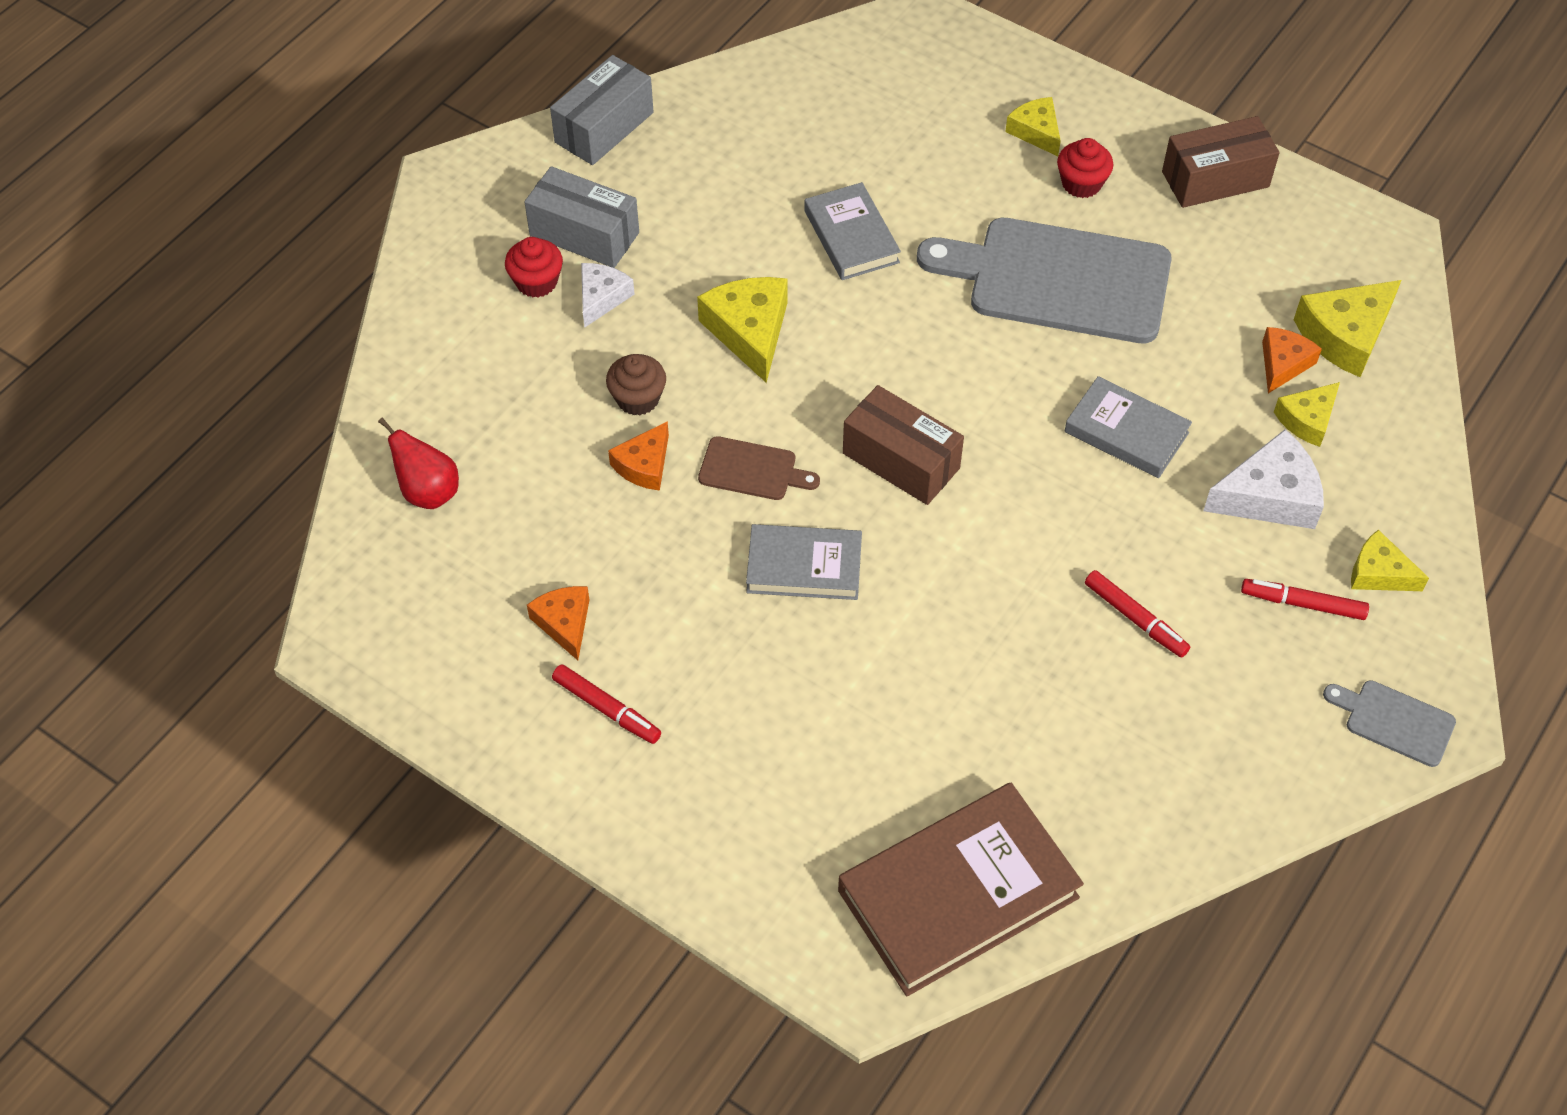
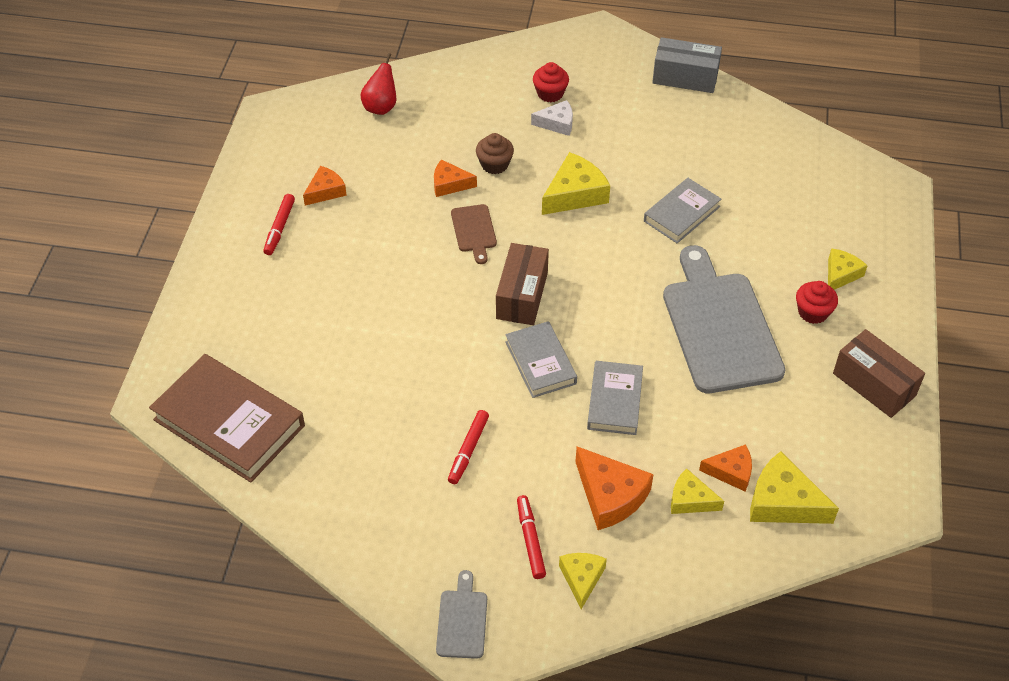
camera: 65 degrees right, 5 degrees down
grey box [525,166,639,268] -> none
grey book [746,524,862,600] -> grey book moved to [505,321,577,398]
white cheese [1203,429,1324,529] -> orange cheese [575,446,654,530]

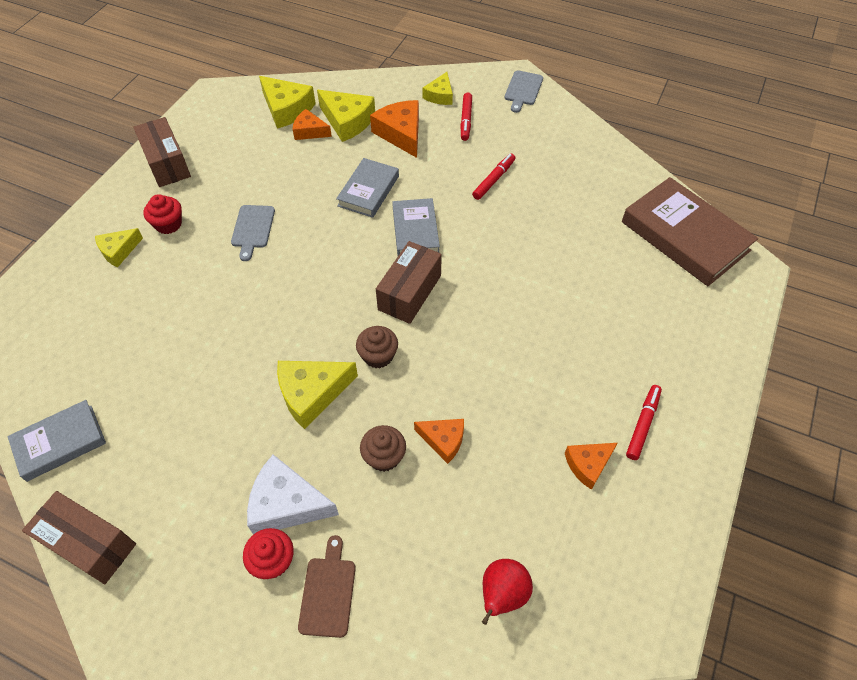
camera: 165 degrees left, 5 degrees up
brown cutting board [451,204,497,264] -> brown cutting board moved to [298,535,356,638]
white cheese [531,100,573,136] -> white cheese [247,454,339,535], size x1.61
grey book [644,178,721,243] -> grey book moved to [7,400,106,482]
grey box [652,37,722,93] -> brown box [22,491,136,584]
grey cutting board [663,245,785,393] -> grey cutting board [231,205,275,261], size x0.45
yellow cheese [671,469,724,514] -> yellow cheese [317,90,375,142], size x1.61
none -> brown cupcake [356,326,398,368]

